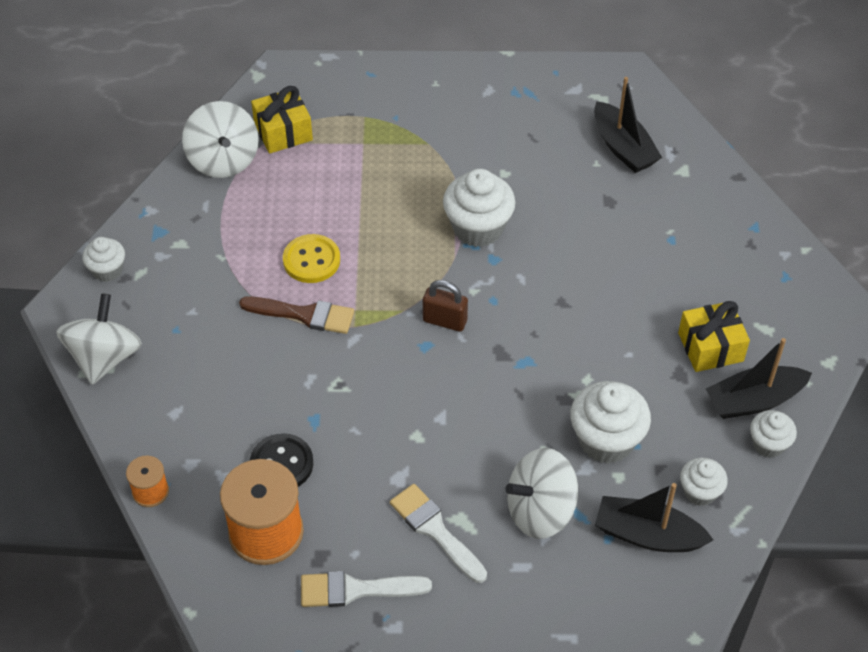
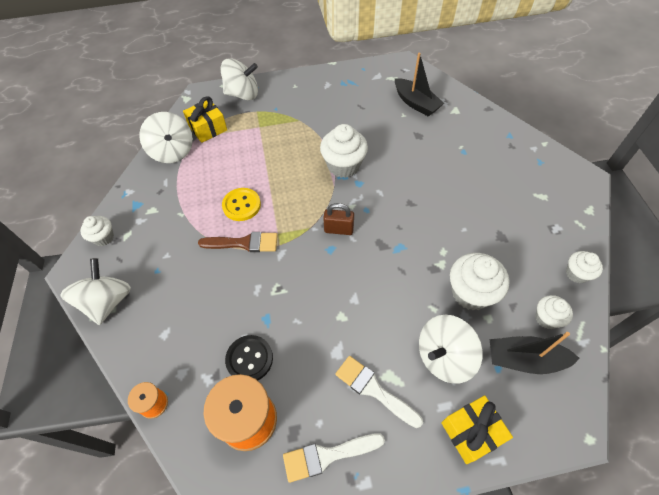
camera: 10 degrees left, 5 degrees up
yellow gift [678,301,750,372] -> yellow gift moved to [441,395,513,464]
black boat [706,338,812,419] -> none
none -> white spinning top [221,58,258,100]

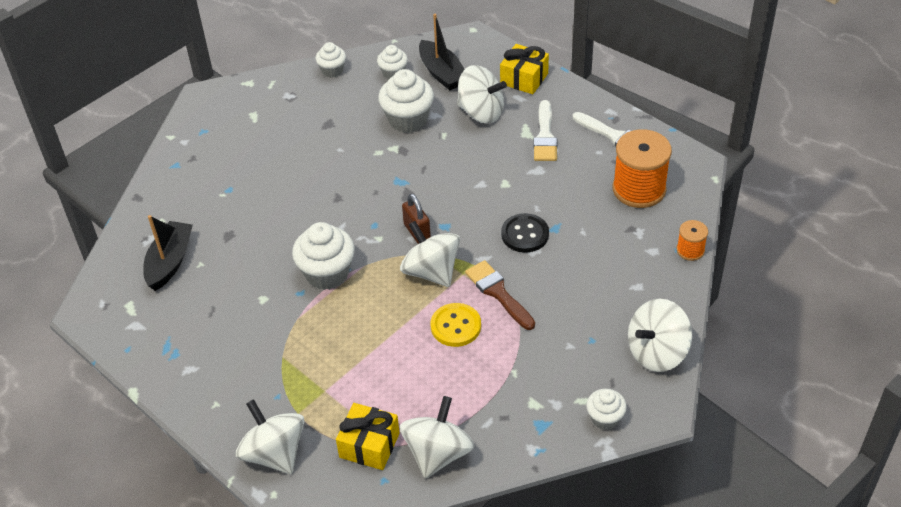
camera: 125 degrees left, 10 degrees down
black button [225,335,273,380] -> black button moved to [501,213,549,253]
none -> white spinning top [400,221,460,287]

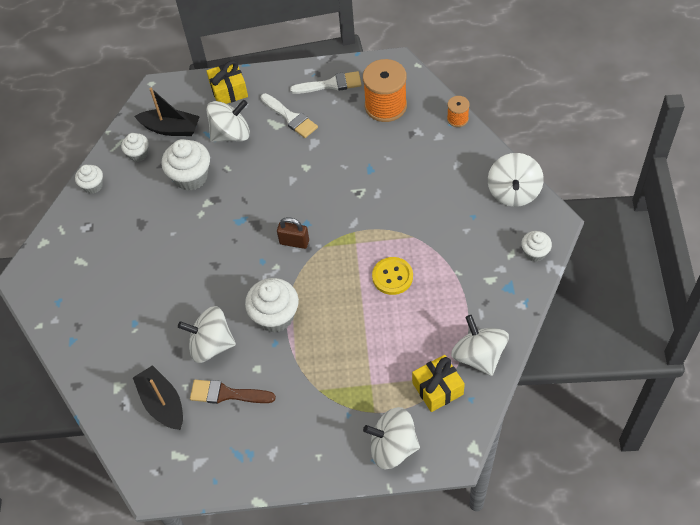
camera: 45 degrees left, 10 degrees up
white spinning top [400,221,460,287] -> white spinning top moved to [178,306,236,363]
brown brush [465,260,535,330] -> brown brush moved to [190,380,276,404]
black button [501,213,549,253] -> none

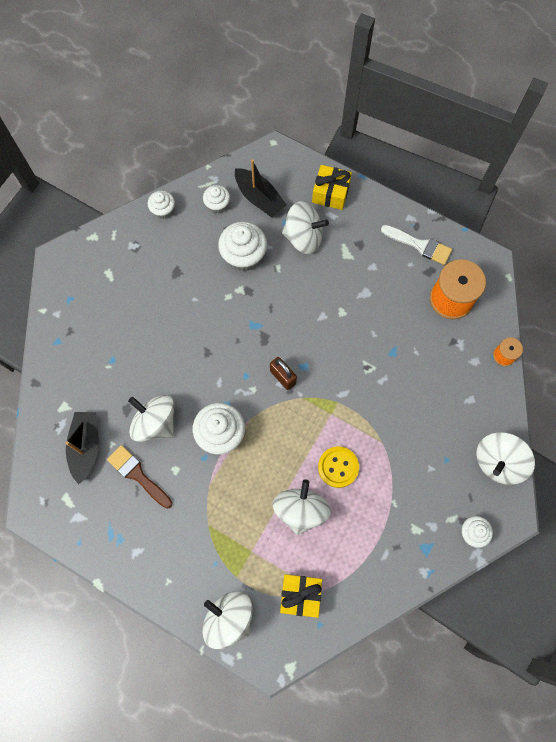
camera: 30 degrees right, 15 degrees up
white brush [261,93,318,138] -> none
white spinning top [451,315,509,376] -> white spinning top moved to [273,479,331,535]

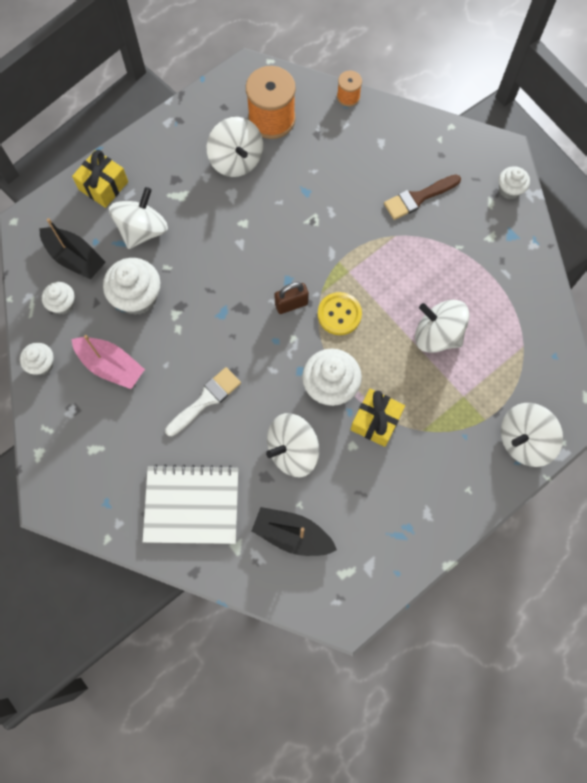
camera: 70 degrees left, 0 degrees up
brown brush [107,445,172,509] -> brown brush moved to [384,174,461,220]
black boat [235,159,286,217] -> black boat turned 60 degrees clockwise [39,218,106,279]
yellow gift [280,574,322,618] -> yellow gift moved to [350,389,405,447]
yellow button [318,446,359,488] -> yellow button moved to [318,292,362,335]
white brush [381,225,452,265] -> white brush moved to [165,367,241,436]
white spinning top [476,432,535,485] -> white spinning top moved to [207,117,263,177]
none -> pink boat [71,335,145,389]
none -> white notebook [143,464,238,544]

